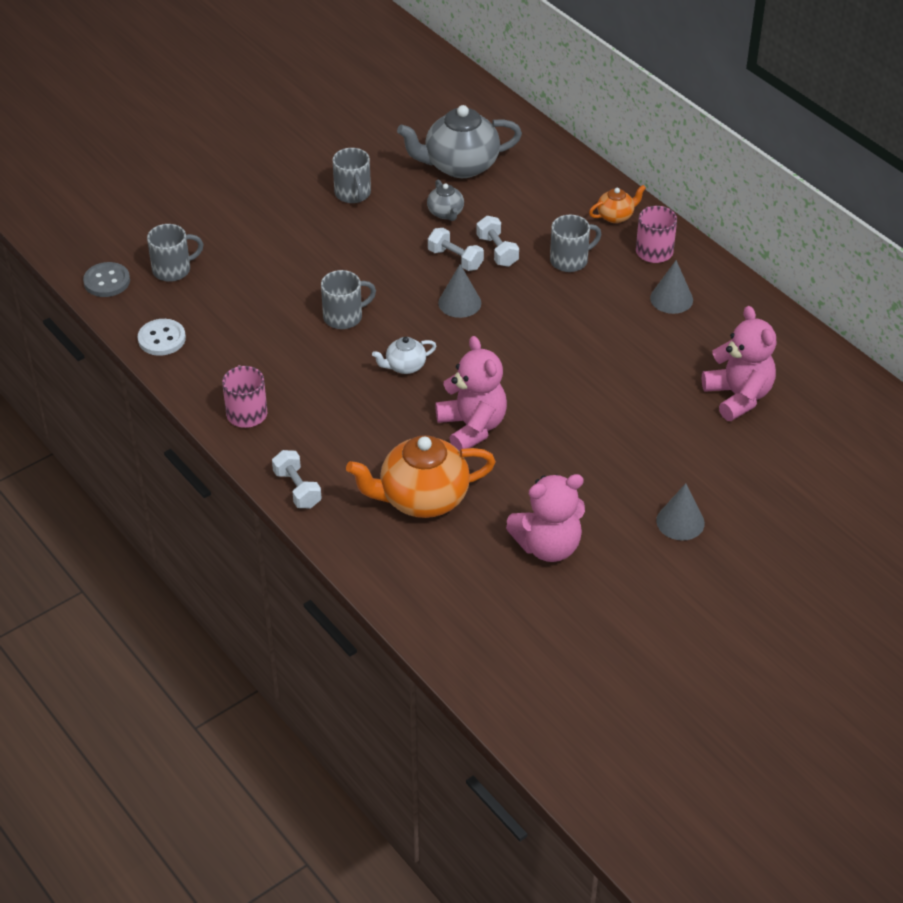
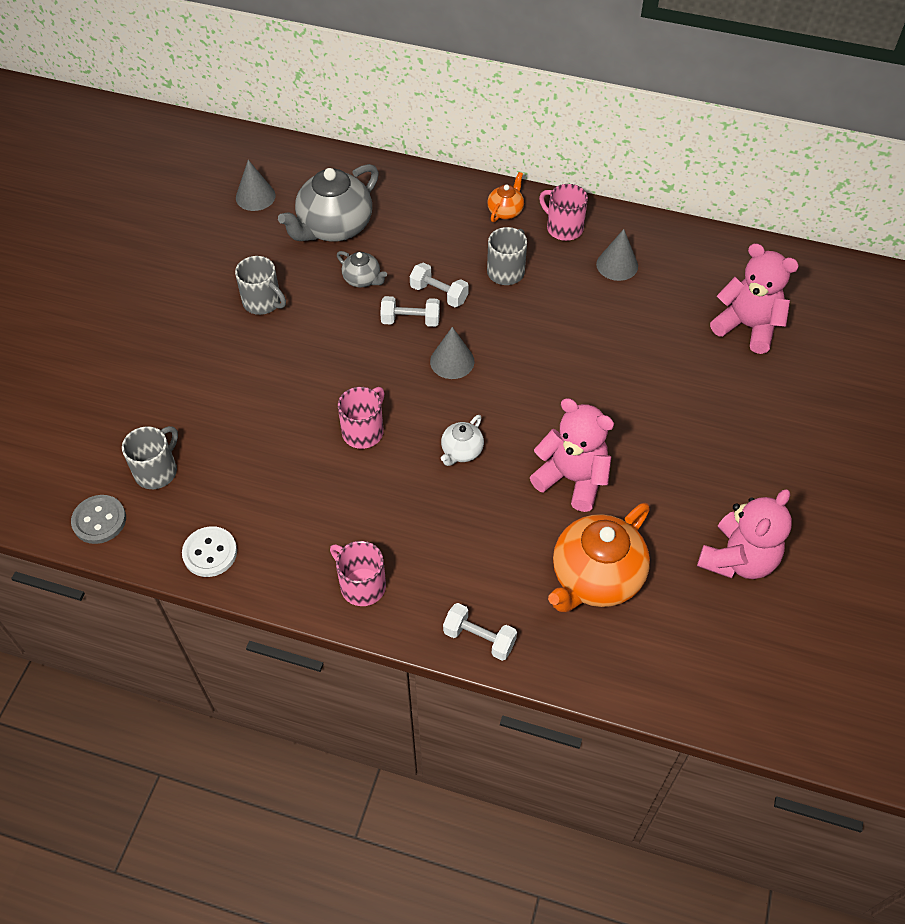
camera: 35 degrees left, 10 degrees up
grey mug [321,270,376,329] -> pink mug [338,387,384,449]
grey cone [656,483,705,540] -> grey cone moved to [236,160,276,211]

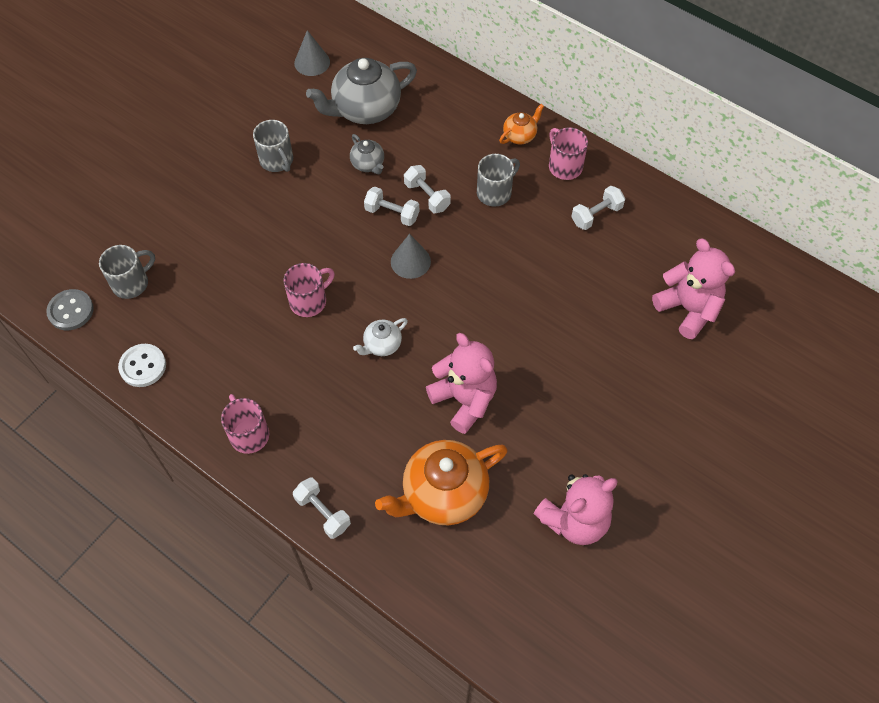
camera: 20 degrees right, 5 degrees up
grey cone [596,229,638,281] -> white dumbbell [571,186,625,230]

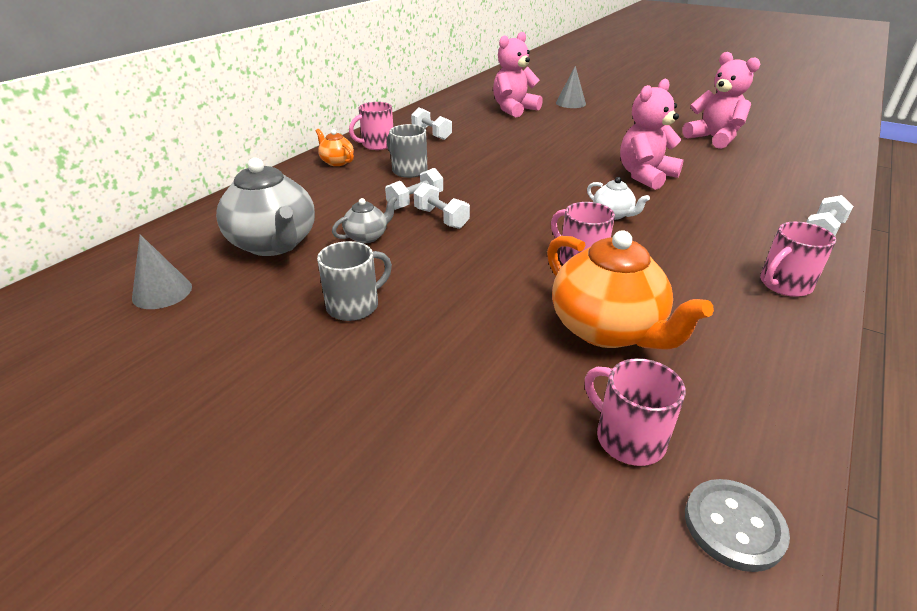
camera: 95 degrees left, 25 degrees down
grey mug [99,245,155,299] -> pink mug [585,358,686,466]
white button [118,344,166,387] -> none
white dumbbell [364,187,419,226] -> white dumbbell turned 60 degrees counterclockwise [414,183,470,229]
orange teapot [375,440,507,526] -> orange teapot moved to [547,230,714,350]
grey cone [391,234,431,279] -> grey cone moved to [556,66,586,108]

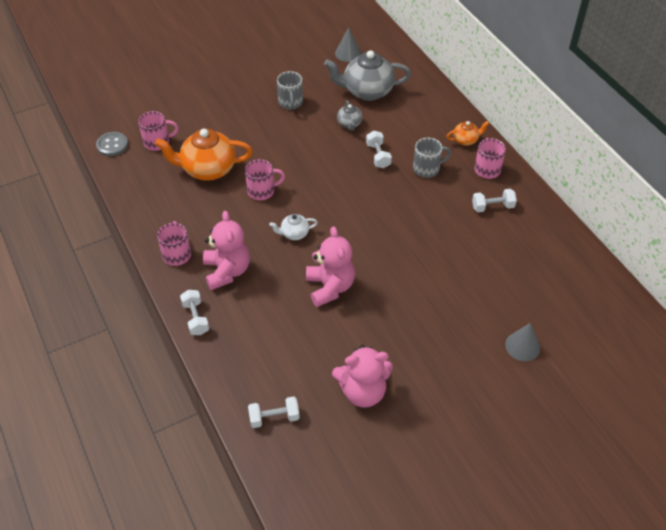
camera: 120 degrees right, 15 degrees up
white dumbbell [414,183,470,229] -> white dumbbell moved to [248,396,300,428]
pink teddy bear [493,32,543,117] -> pink teddy bear moved to [203,211,250,290]

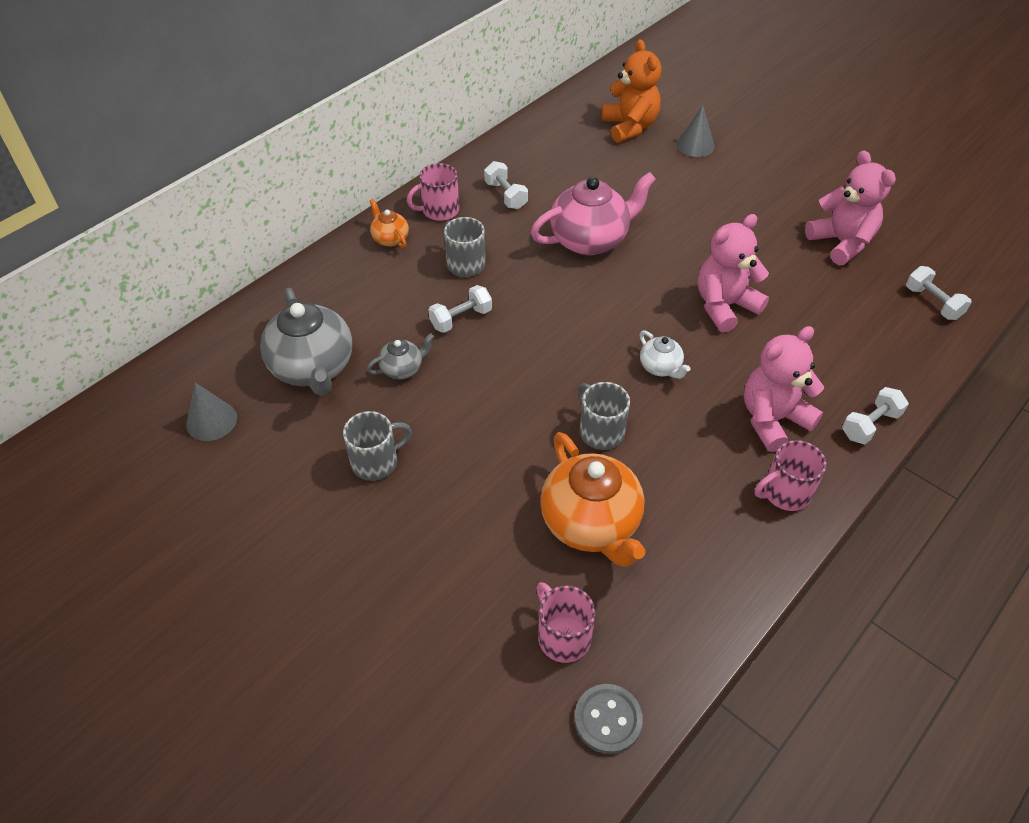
camera: 110 degrees left, 0 degrees up
pink mug [245,159,285,200] -> grey mug [578,382,630,450]
none -> pink teapot [531,172,656,255]
none -> orange teddy bear [601,39,661,143]

